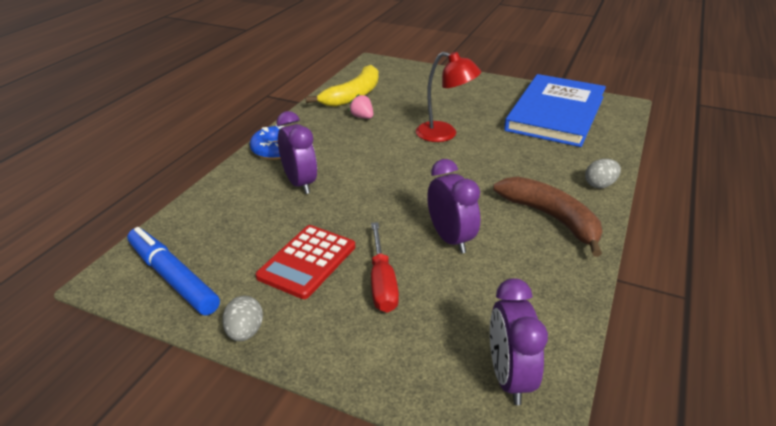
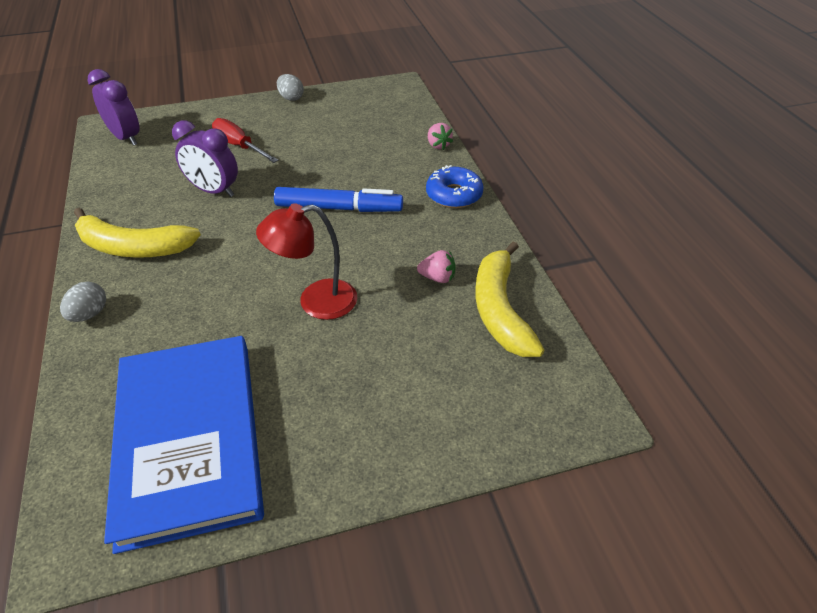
camera: 140 degrees right, 10 degrees up
blue marker [127,227,220,315] -> blue marker moved to [274,187,403,212]
red calculator [256,225,355,299] -> none
purple clock [276,111,317,194] -> none
brown banana [493,177,602,257] -> yellow banana [74,208,201,258]
none -> pink strawberry [428,123,453,150]

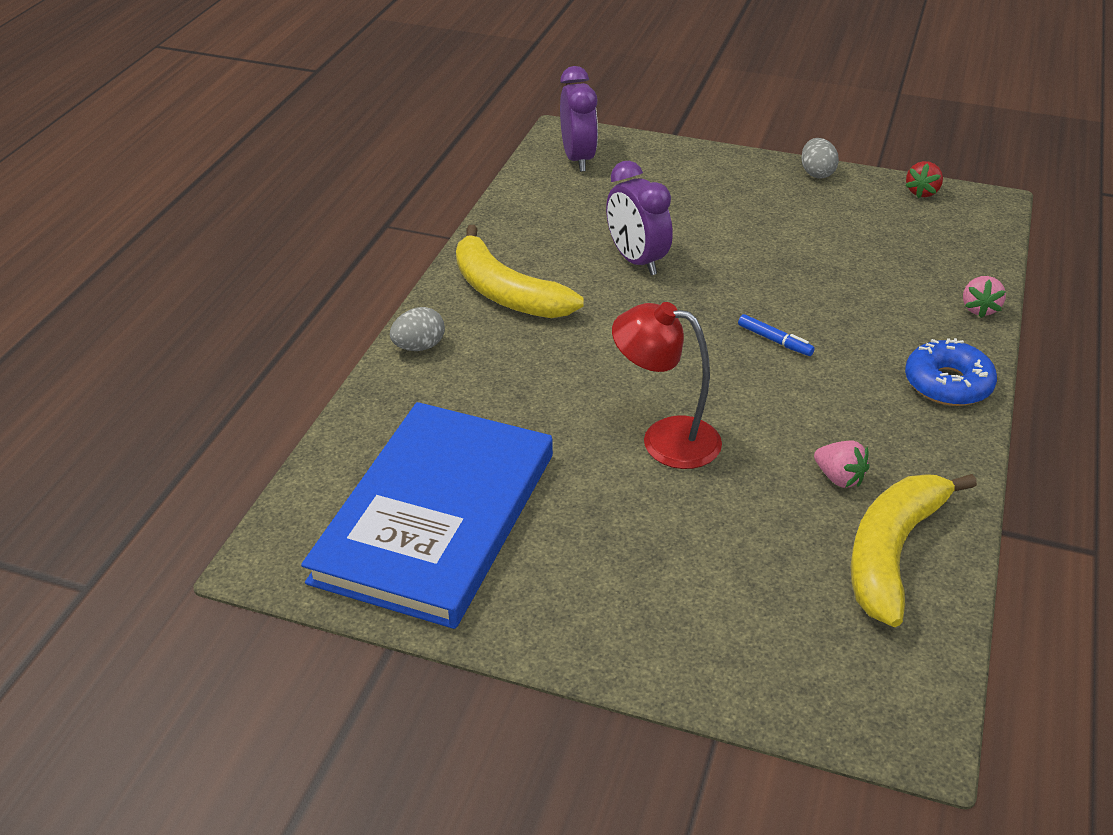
camera: 35 degrees right, 5 degrees down
red screwdriver [212,118,279,163] -> none
blue marker [274,187,403,212] -> blue marker [738,314,815,356], size x0.46
none -> red strawberry [905,161,943,198]

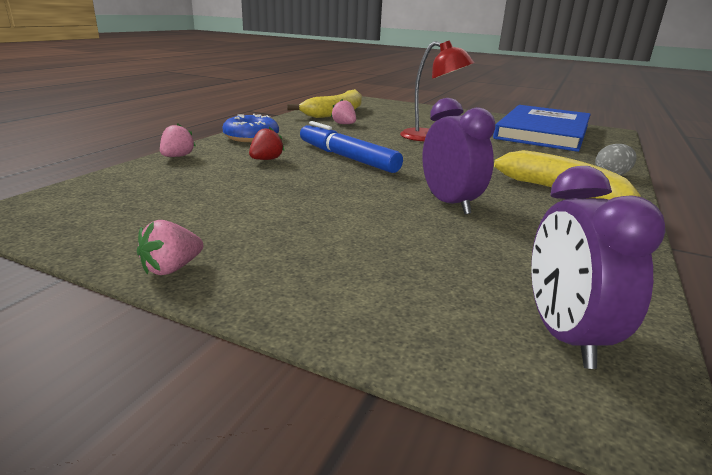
camera: 175 degrees left, 15 degrees down
blue marker [738,314,815,356] -> blue marker [300,121,403,173], size x2.19
grey egg [801,138,839,179] -> pink strawberry [137,220,203,275]
red strawberry [905,161,943,198] -> red strawberry moved to [249,127,285,160]

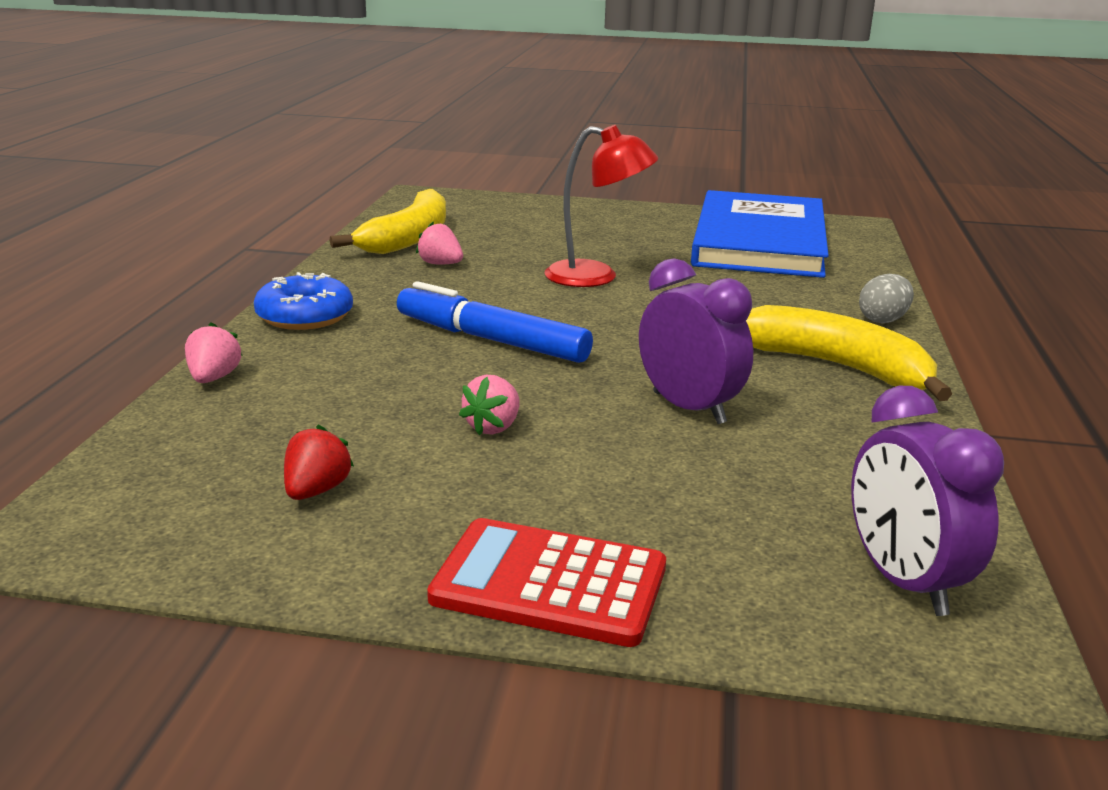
camera: 15 degrees left, 0 degrees up
pink strawberry [137,220,203,275] -> pink strawberry moved to [459,375,519,435]
red strawberry [249,127,285,160] -> red strawberry moved to [284,425,354,500]
none -> red calculator [427,518,666,647]

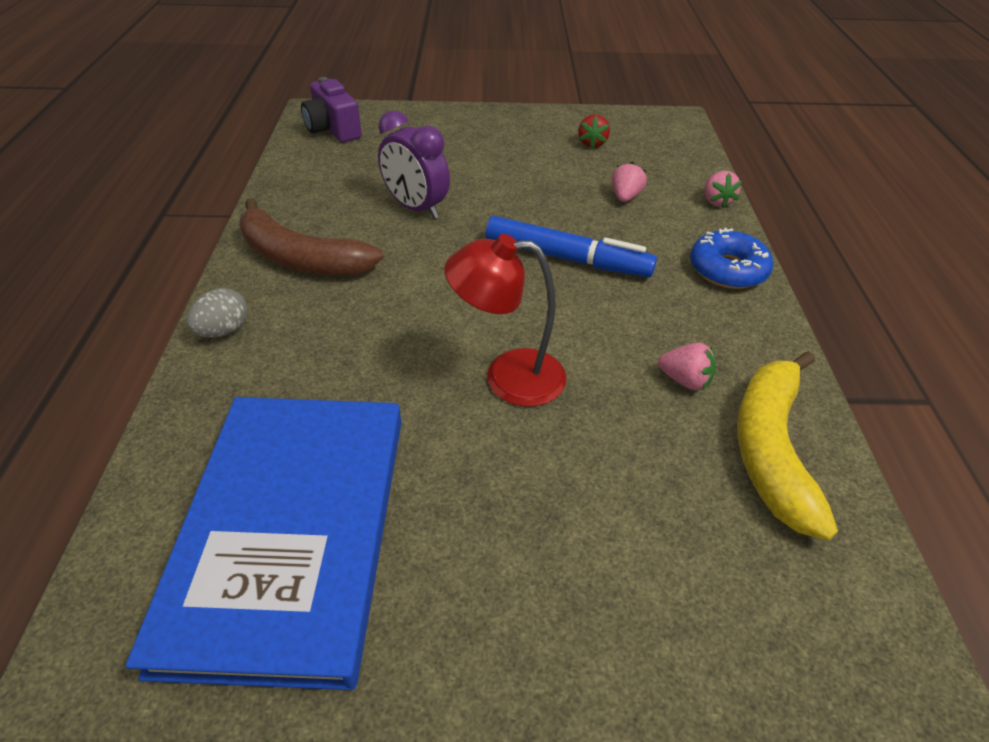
camera: 170 degrees right, 20 degrees up
red calculator [427,518,666,647] -> none
pink strawberry [459,375,519,435] -> pink strawberry moved to [612,161,647,202]
yellow banana [746,305,952,401] -> brown banana [240,198,384,276]
purple clock [851,386,1004,616] -> purple camera [301,77,362,143]

